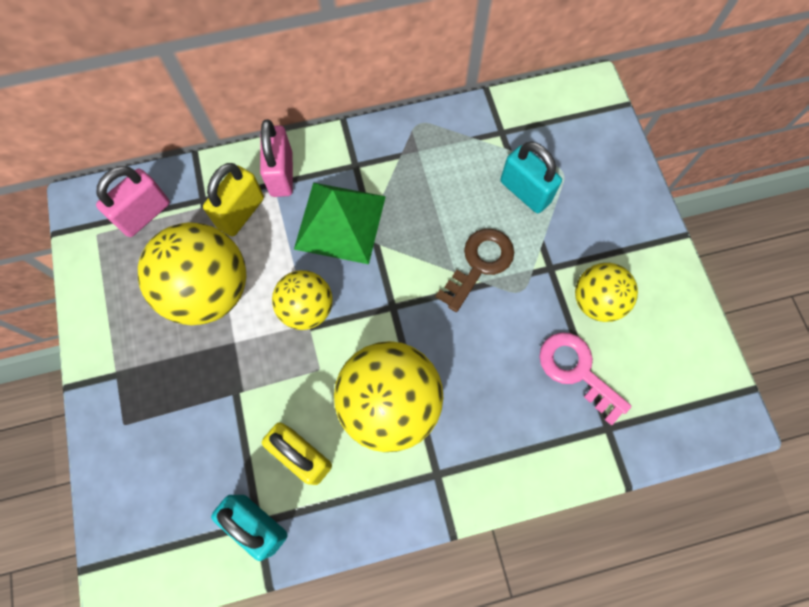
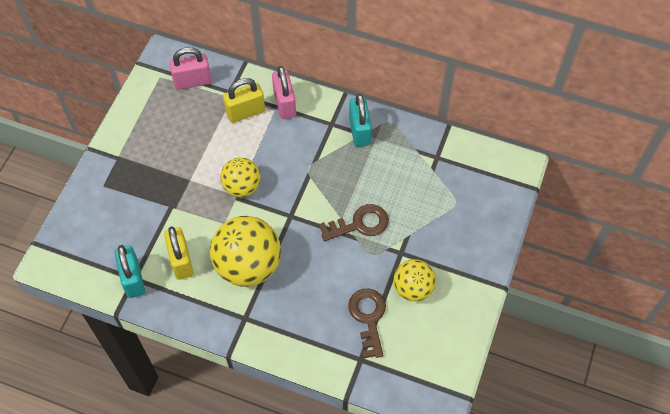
camera: 35 degrees right, 10 degrees down
yellow ball [138,222,247,325] -> none
pink padlock [260,120,293,197] -> pink padlock turned 45 degrees counterclockwise [272,66,296,119]
green pyramid [294,183,386,264] -> none
turquoise padlock [500,142,562,213] -> turquoise padlock moved to [349,94,372,147]
pink key [539,332,631,425] -> brown key [348,289,386,359]

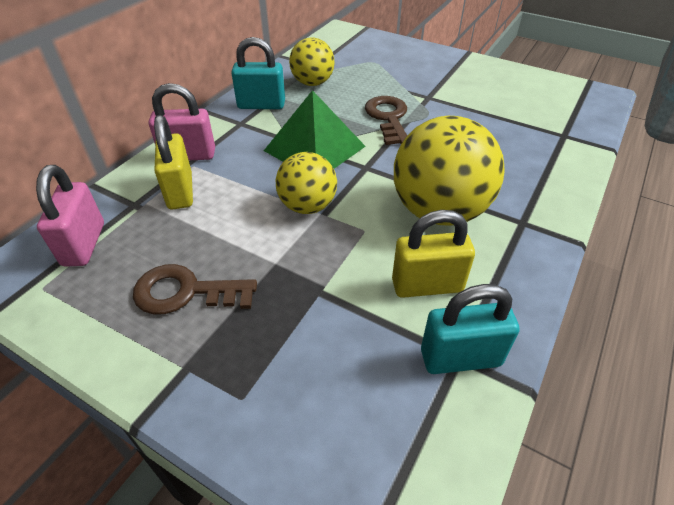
camera: 80 degrees left, 15 degrees down
brown key [348,289,386,359] -> brown key moved to [133,264,257,315]
yellow ball [394,259,436,302] -> yellow ball moved to [289,37,334,86]
none -> green pyramid [264,90,366,169]

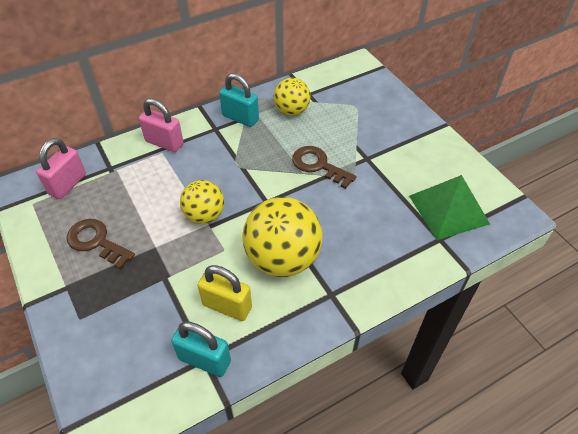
camera: 30 degrees right, 5 degrees up
yellow padlock [154,115,193,209] -> none
green pyramid [264,90,366,169] -> green pyramid moved to [409,175,490,240]
brown key [365,96,407,145] -> brown key turned 75 degrees counterclockwise [292,146,357,189]

